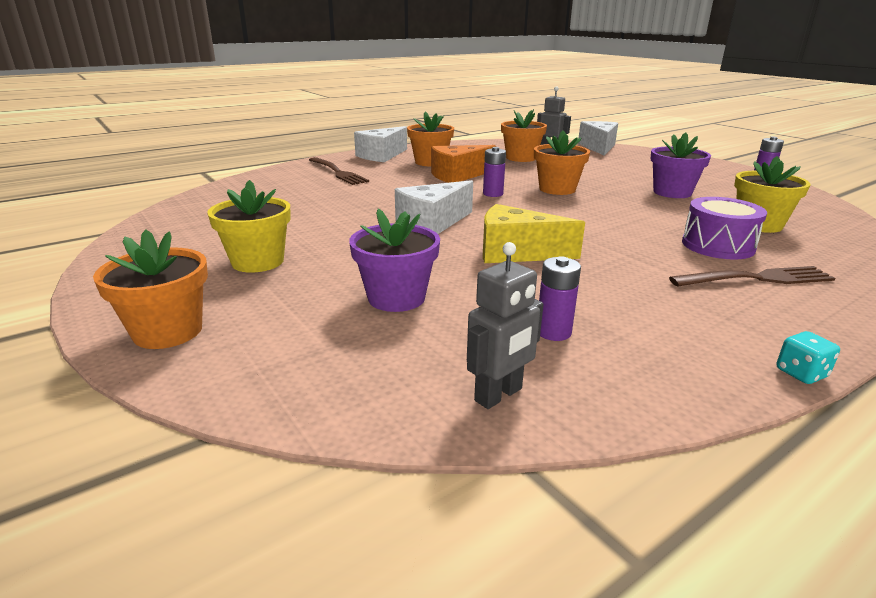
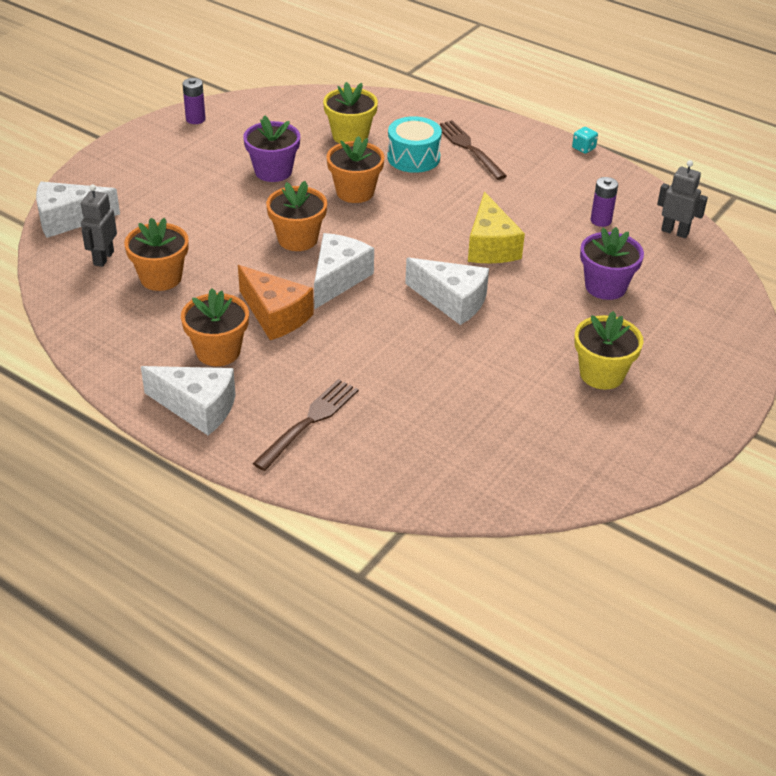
camera: 110 degrees left, 15 degrees up
orange flower pot [93,230,208,349] -> orange flower pot moved to [327,136,384,203]
purple battery [483,147,506,197] -> white cheese [314,233,374,309]
purple drum [682,197,767,260] -> turquoise drum [387,116,442,173]

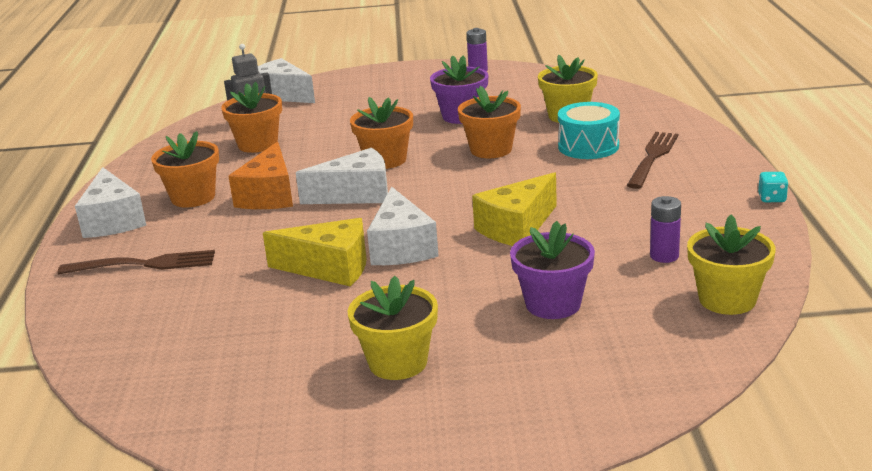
camera: 55 degrees right, 15 degrees down
grey robot [657,160,708,238] -> yellow flower pot [687,215,776,315]
none -> yellow cheese [263,218,367,287]

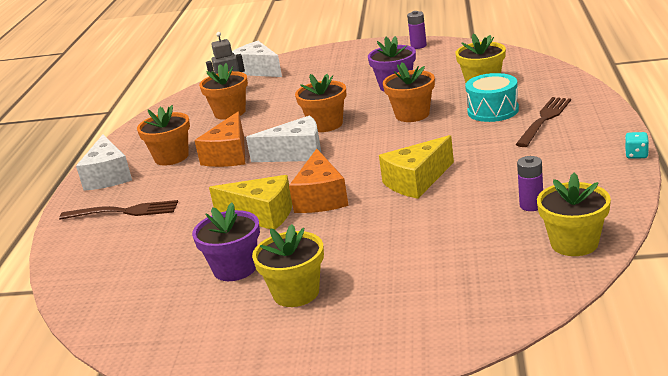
camera: 10 degrees right, 0 degrees up
white cheese [367,187,439,265] -> orange cheese [289,149,349,213]
purple flower pot [510,221,595,319] -> purple flower pot moved to [192,202,260,281]

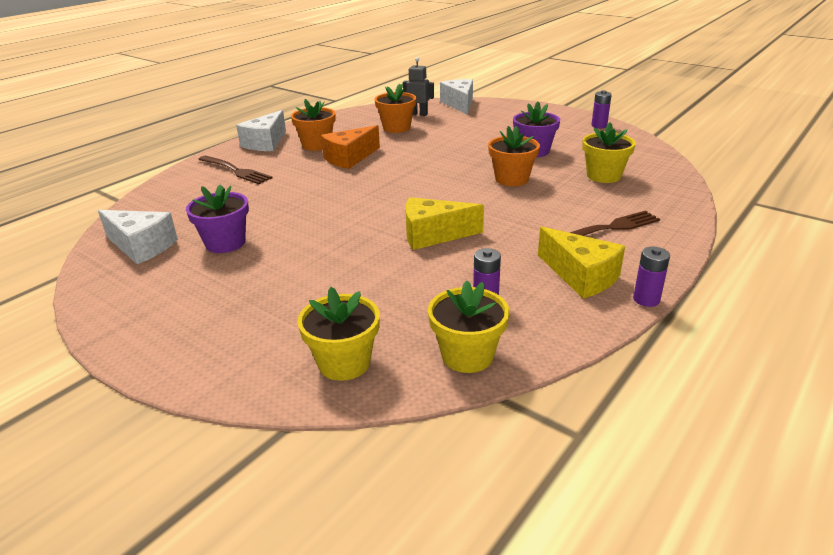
camera: 30 degrees right, 5 degrees up
yellow cheese [209,175,292,230] -> yellow cheese moved to [538,227,625,298]
white cheese [246,116,321,162] -> white cheese moved to [98,210,178,264]
yellow flower pot [252,224,324,307] -> yellow flower pot moved to [297,287,380,381]
orange cheese [289,149,349,213] -> none
orange flower pot [295,74,346,132] -> none
turquoise drum [465,73,519,122] -> none
turquoise dice [625,132,649,159] -> purple battery [633,247,670,307]

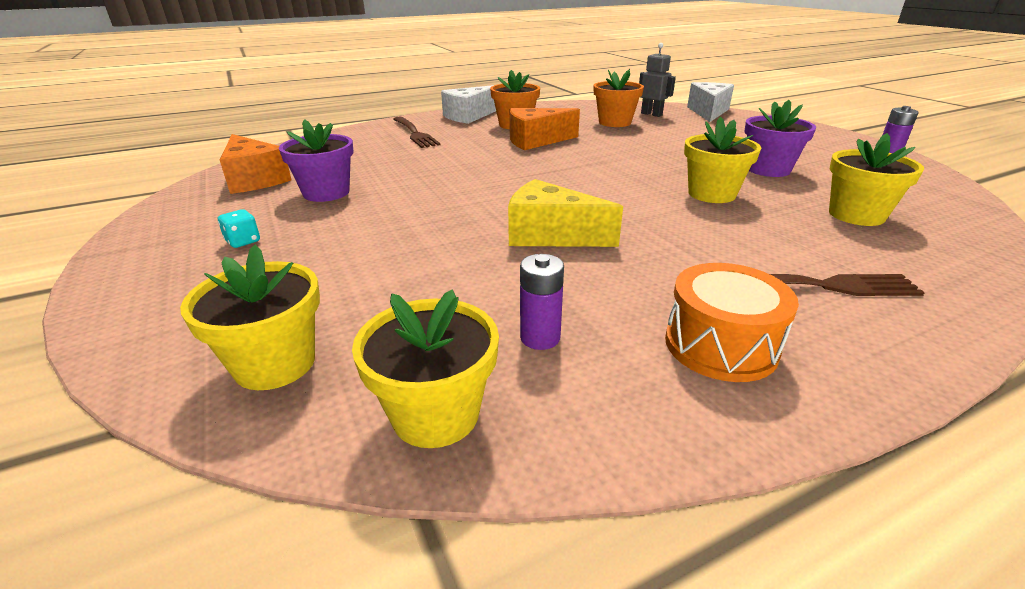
camera: 25 degrees right, 0 degrees up
white cheese [98,210,178,264] -> orange cheese [220,134,292,194]
orange flower pot [488,126,540,186] -> yellow flower pot [684,117,761,203]
yellow cheese [538,227,625,298] -> orange drum [665,263,799,382]
purple battery [633,247,670,307] -> none
none -> turquoise dice [218,209,260,248]

